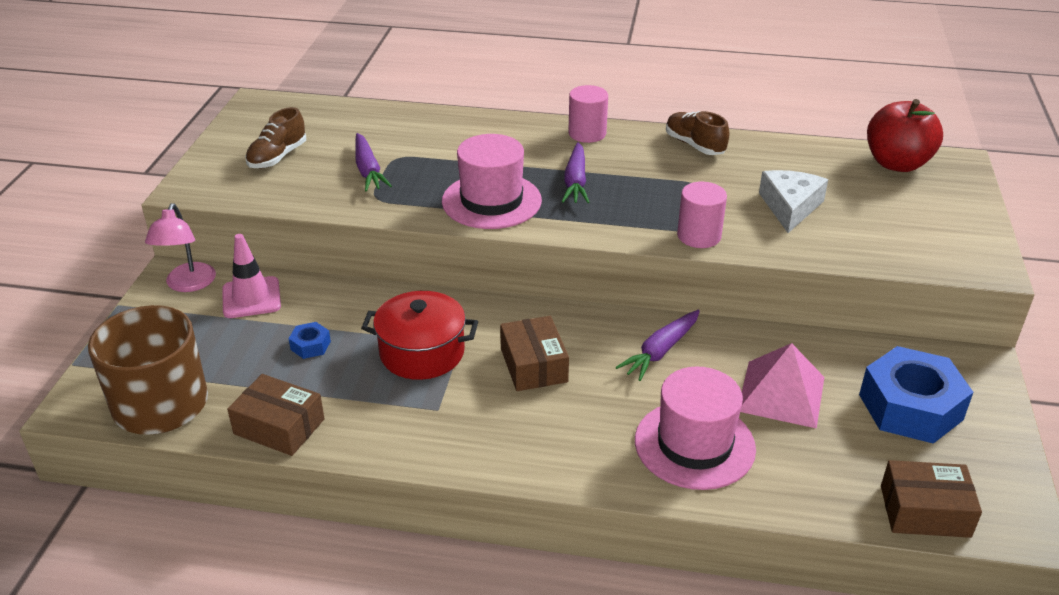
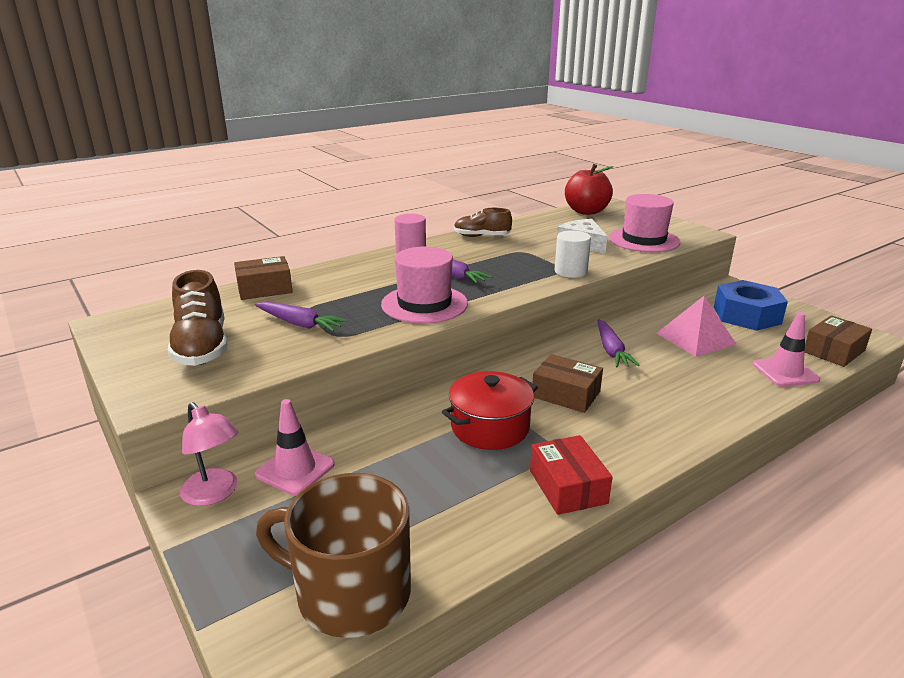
camera: 45 degrees left, 10 degrees down
brown box [227,374,324,456] -> brown box moved to [234,256,293,300]
brown shoe [245,107,306,168] -> brown shoe [168,270,228,366], size x1.51
blue nut [288,322,331,359] -> none
pink hat [635,367,756,490] -> pink hat moved to [609,194,680,252]
pink cylinder [677,182,727,248] -> white cylinder [555,230,591,278]
none -> red box [530,435,612,515]
none -> pink traffic cone [752,312,820,387]

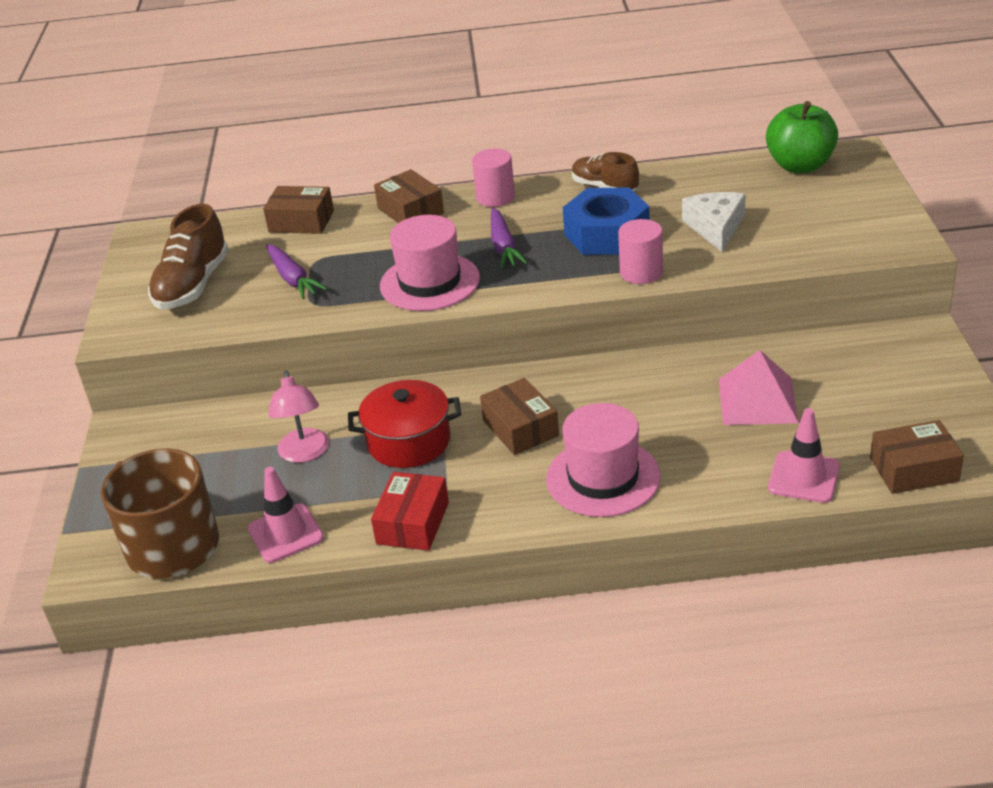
camera: 35 degrees right, 10 degrees up
pink lamp [180,402,239,506] -> pink lamp moved to [268,370,329,463]
pink traffic cone [255,399,335,496] -> pink traffic cone moved to [248,467,324,563]
white cylinder [555,230,591,278] -> pink cylinder [618,219,663,284]
red apple [565,164,614,215] -> green apple [766,101,838,173]
purple carrot [598,319,640,367] -> none
pink hat [609,194,680,252] -> pink hat moved to [546,403,661,517]
blue nut [714,280,788,331] -> blue nut moved to [563,187,650,255]
none -> brown box [374,169,444,223]

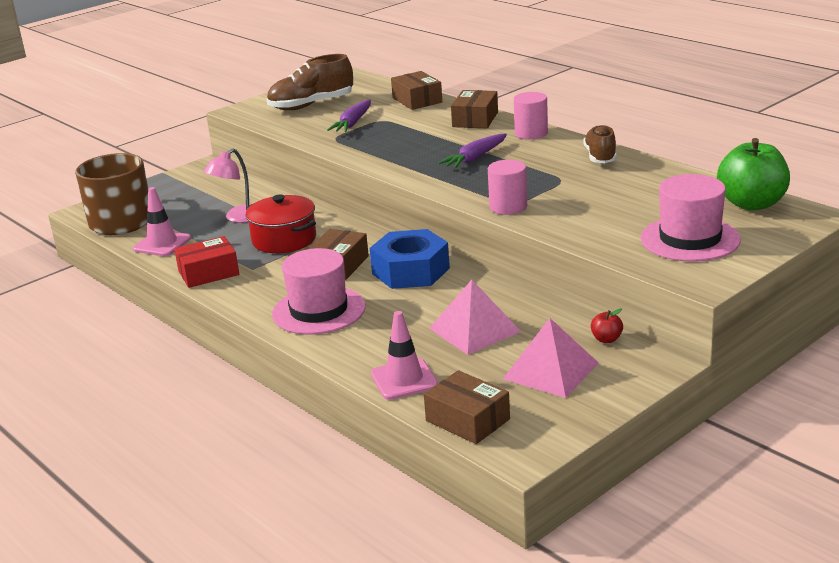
camera: 50 degrees right, 10 degrees down
pink hat [380,215,480,311] -> pink hat moved to [641,174,741,262]
blue nut [563,187,650,255] -> blue nut moved to [369,229,450,289]
white cheese [682,192,746,252] -> none
none -> pink pyramid [503,318,599,398]
none -> red apple [591,309,623,343]

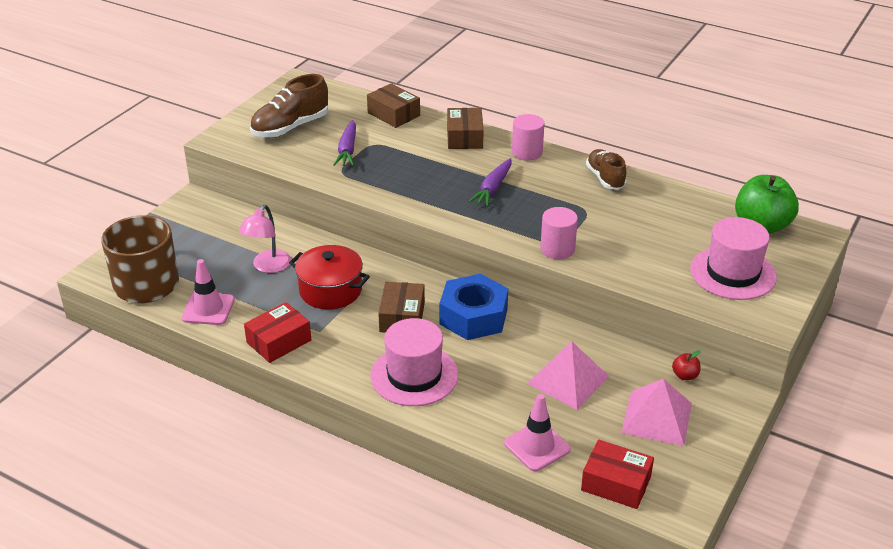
camera: 20 degrees left, 10 degrees up
brown box [424,370,510,444] -> red box [581,440,654,509]

